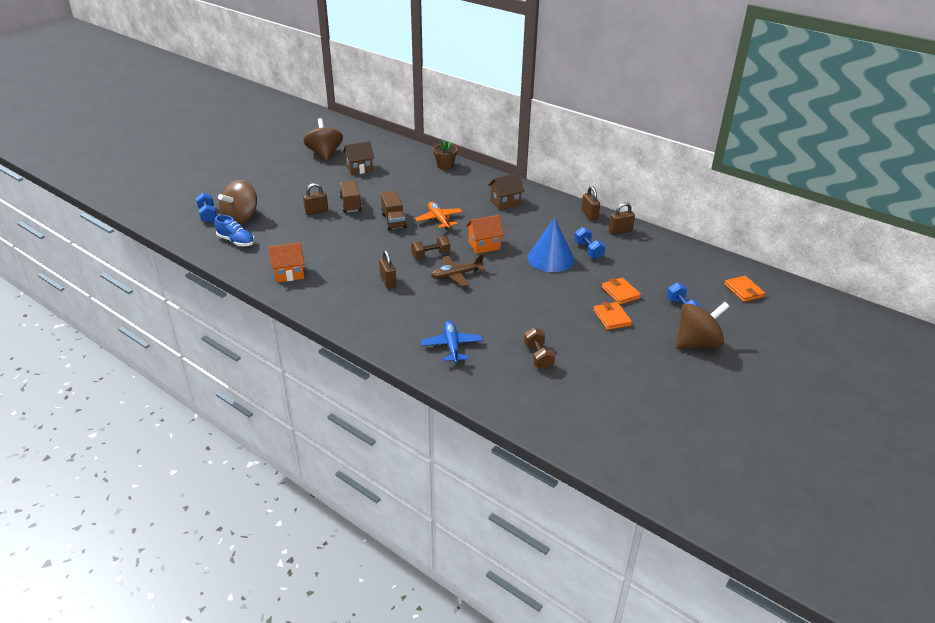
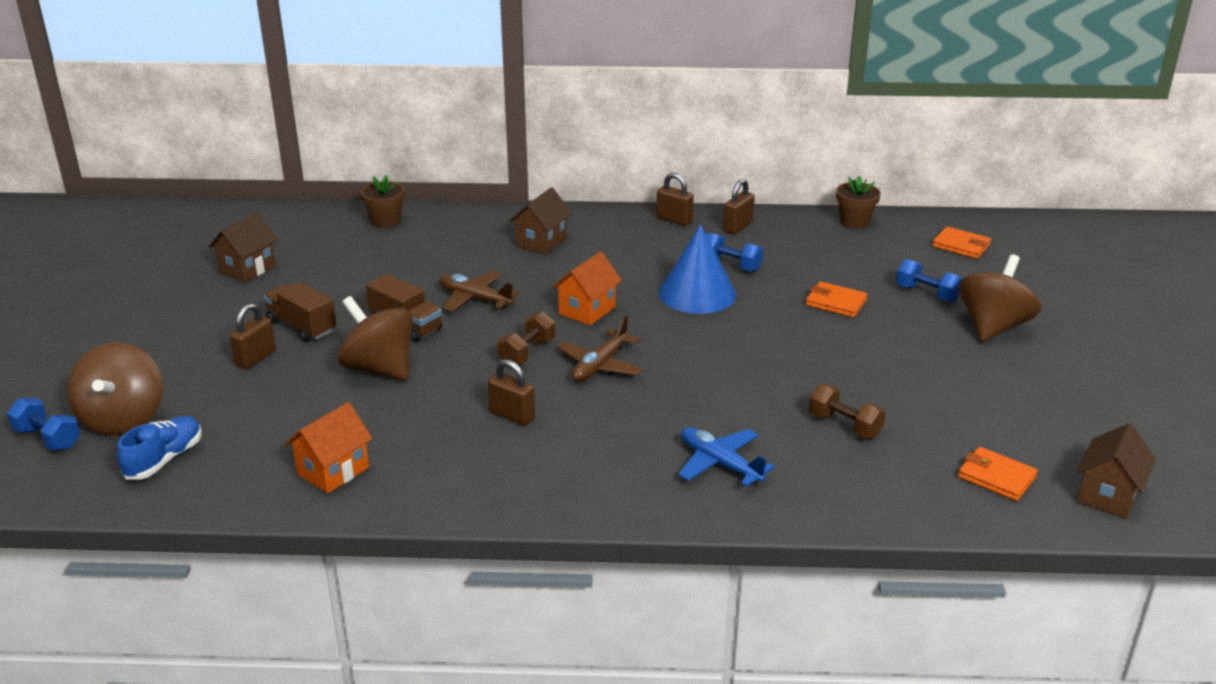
camera: 35 degrees left, 5 degrees down
blue shoe [215,215,255,246] -> blue shoe turned 60 degrees counterclockwise [117,416,202,480]
brown spinning top [304,118,343,161] -> brown spinning top moved to [338,296,413,381]
orange plane [415,202,462,229] -> brown plane [439,271,520,312]
orange wallet [593,302,632,330] -> orange wallet moved to [958,447,1038,501]
none -> brown flower pot [836,176,881,228]
none -> brown house [1077,423,1156,518]

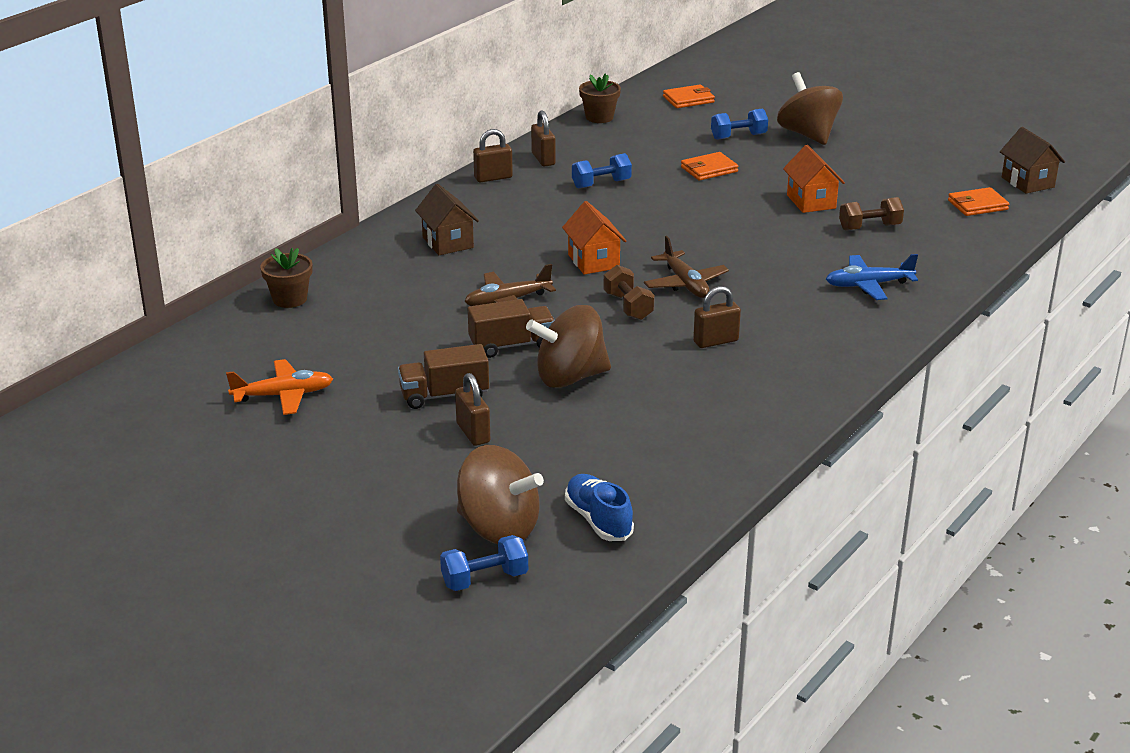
camera: 55 degrees left, 0 degrees up
brown house [209,213,278,282] -> orange plane [226,359,333,415]
orange house [285,402,373,493] -> orange house moved to [783,145,845,213]
blue cone [659,225,736,314] -> none

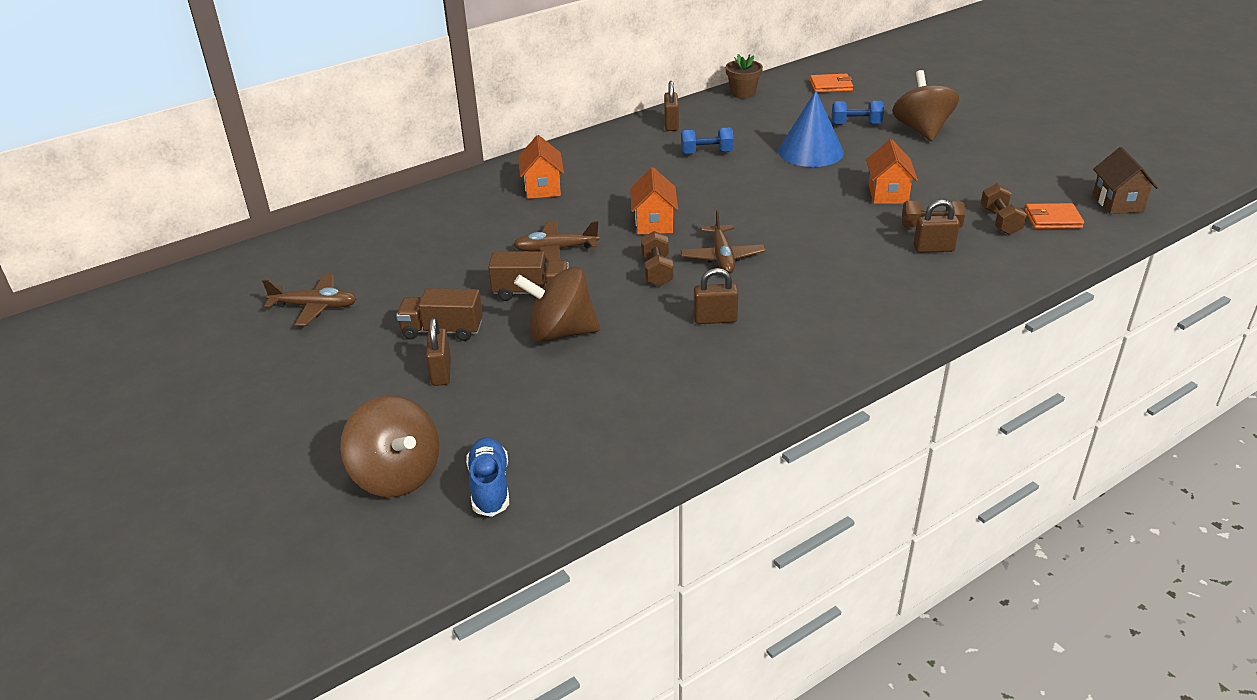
camera: 20 degrees right, 5 degrees up
orange plane [226,359,333,415] -> brown plane [262,274,356,326]
brown flower pot [260,248,312,308] -> none
brown house [415,184,479,255] -> orange house [518,135,564,199]
blue dumbbell [440,535,528,591] -> none
brown padlock [473,129,513,183] -> brown padlock moved to [913,200,960,253]
orange wallet [681,152,738,181] -> blue cone [778,91,844,167]
blue plane [826,254,918,300] -> none
none -> brown dumbbell [981,183,1027,235]

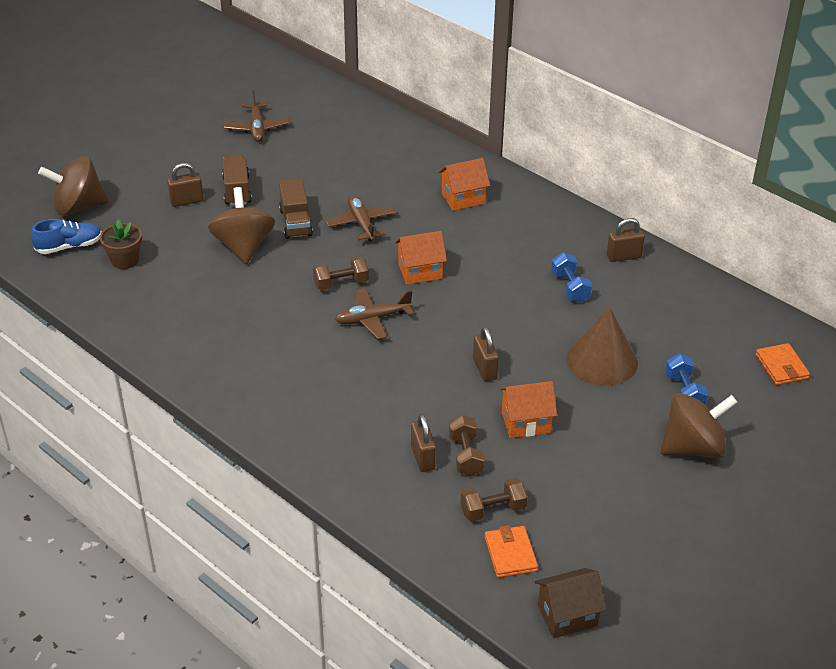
camera: 75 degrees right, 5 degrees up
brown spinning top [340,396,439,497] -> brown spinning top turned 45 degrees clockwise [38,156,109,216]
brown padlock [693,268,739,324] -> brown padlock moved to [473,327,499,382]
brown flower pot [726,54,763,99] -> brown flower pot moved to [100,219,142,269]
blue cone [778,91,844,167] -> brown cone [566,307,638,386]

